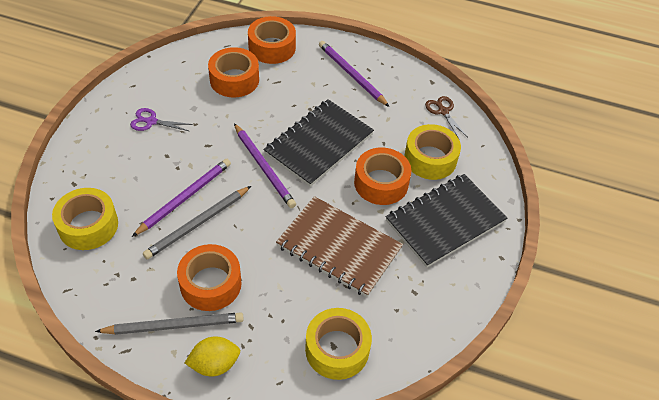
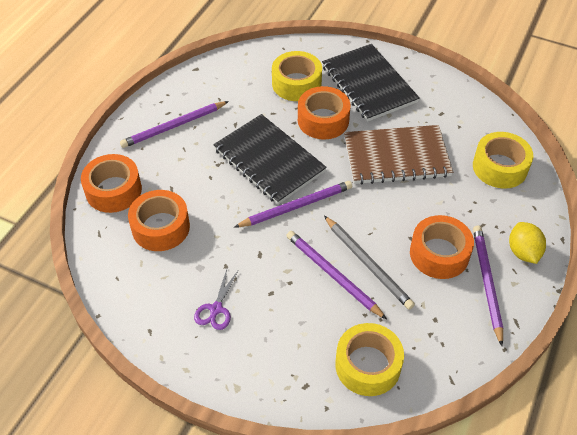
camera: 80 degrees left, 0 degrees up
grey pencil [95,312,244,335] -> purple pencil [473,226,503,346]
brown notebook [276,196,403,297] -> brown notebook turned 45 degrees clockwise [344,125,453,185]
brown scissors [425,96,468,138] -> none

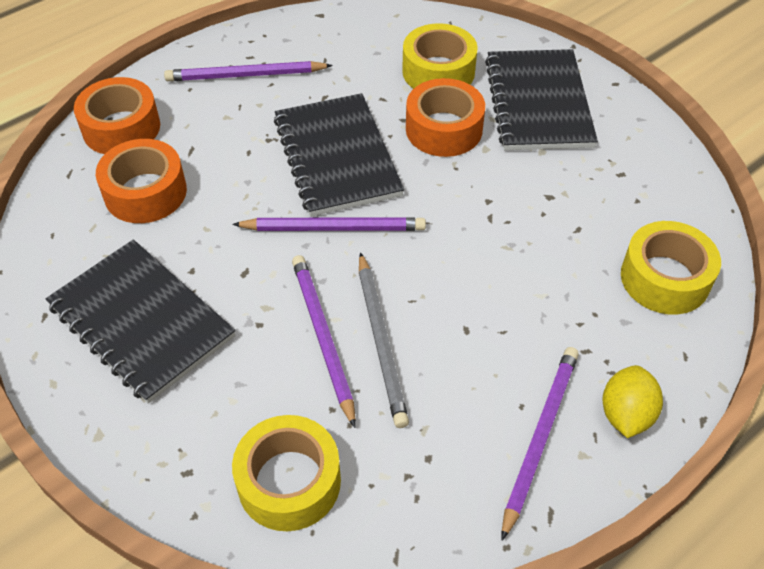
camera: 25 degrees right, 0 degrees up
purple scissors [194,269,238,330] -> black notebook [45,239,235,404]
brown notebook [344,125,453,185] -> none
orange tape [410,215,474,279] -> none

